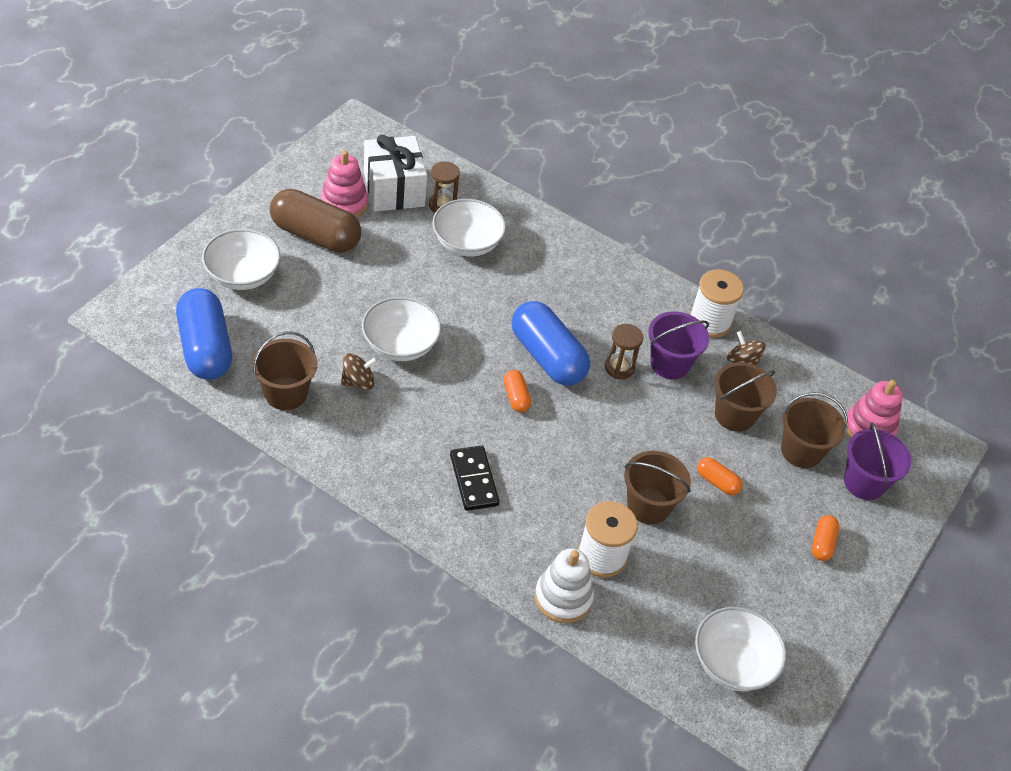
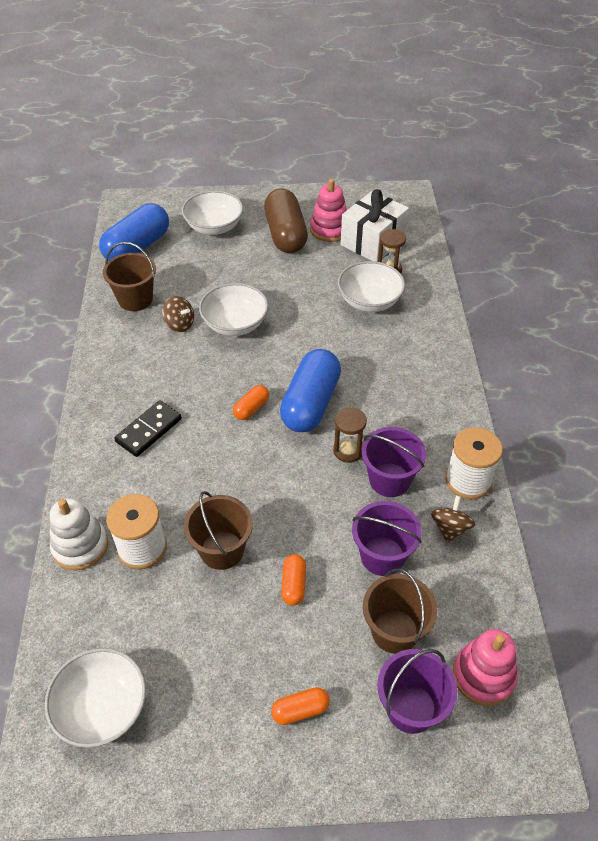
camera: 60 degrees right, 0 degrees up
brown bucket [714,362,777,432] -> purple bucket [352,501,422,576]

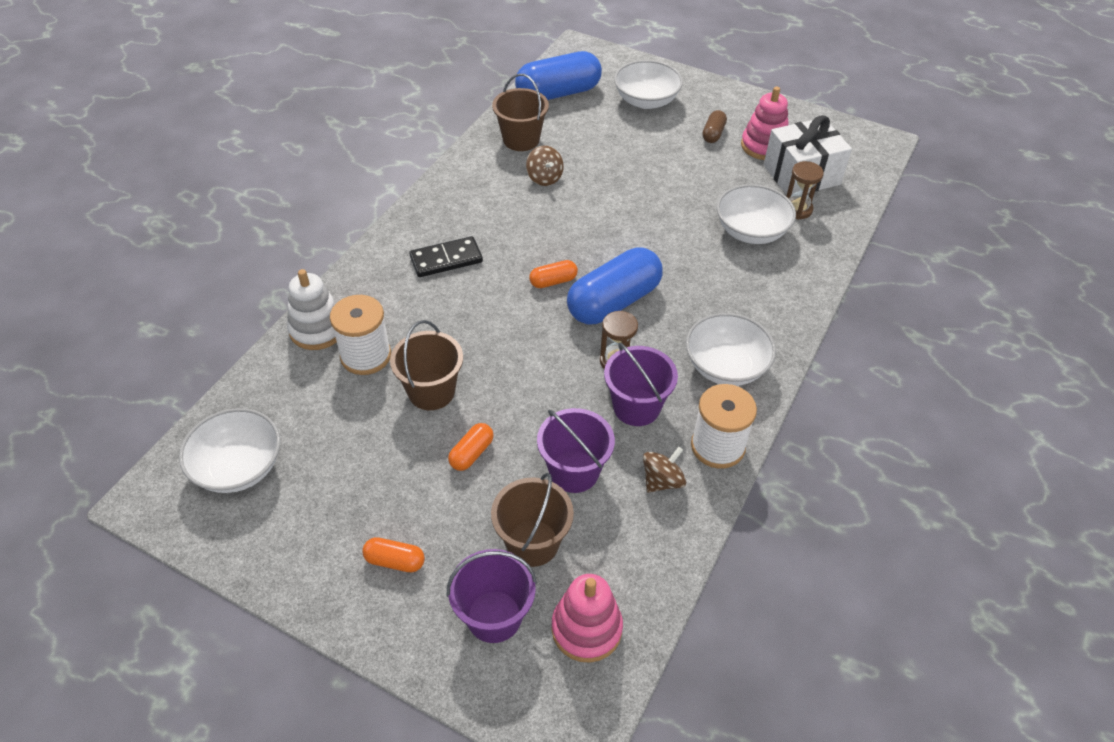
camera: 30 degrees right, 0 degrees up
white bowl [199,283,268,336] -> white bowl moved to [686,313,776,386]
brown capsule [264,188,308,253] -> brown capsule [702,110,727,143], size x0.46

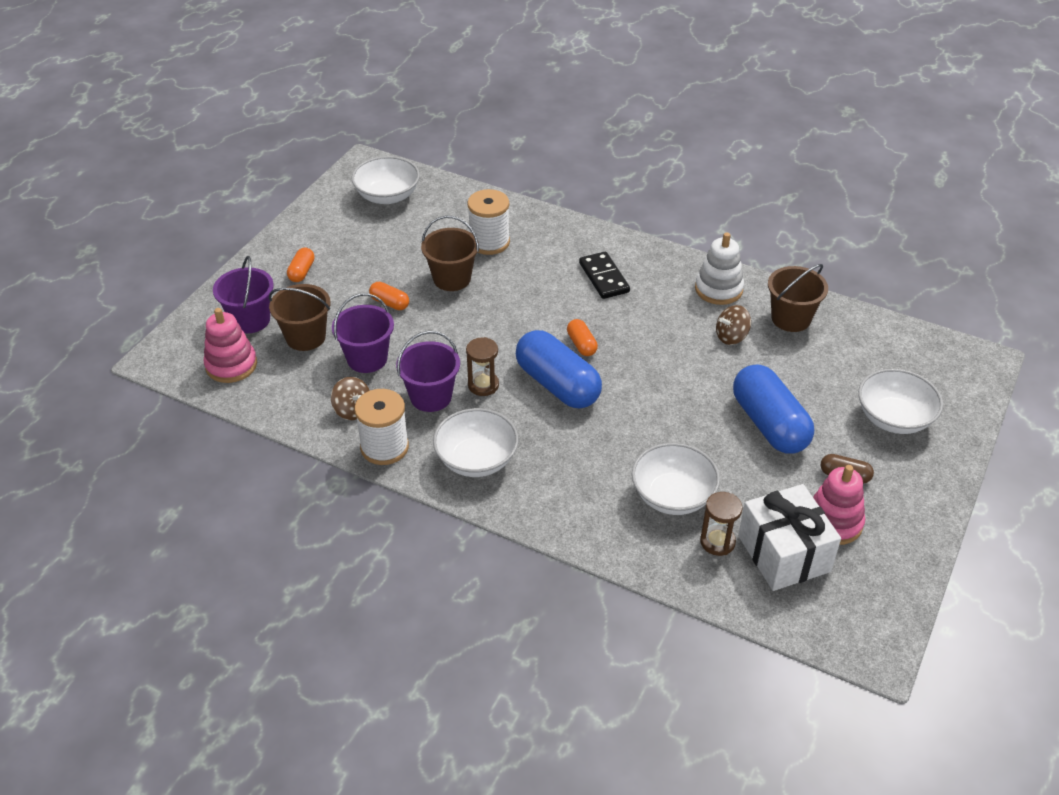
camera: 90 degrees right, 5 degrees down
white stacking toy [287,269,337,350] -> white stacking toy moved to [695,232,744,305]
blue capsule [515,51,602,100] -> blue capsule moved to [733,364,814,454]

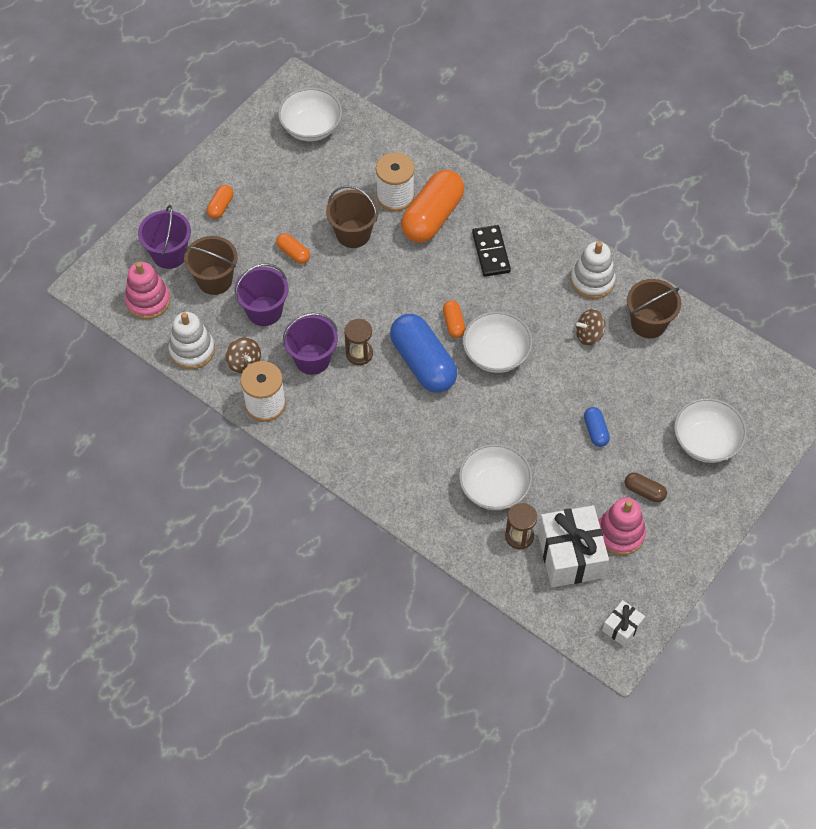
camera: 10 degrees right, 15 degrees up
white bowl [433,408,518,477] -> white bowl moved to [463,311,533,373]
blue capsule [733,364,814,454] -> blue capsule [584,407,610,447], size x0.46
none -> white stacking toy [168,312,215,369]
none -> orange capsule [401,170,464,243]
none -> white gift [602,600,645,647]

